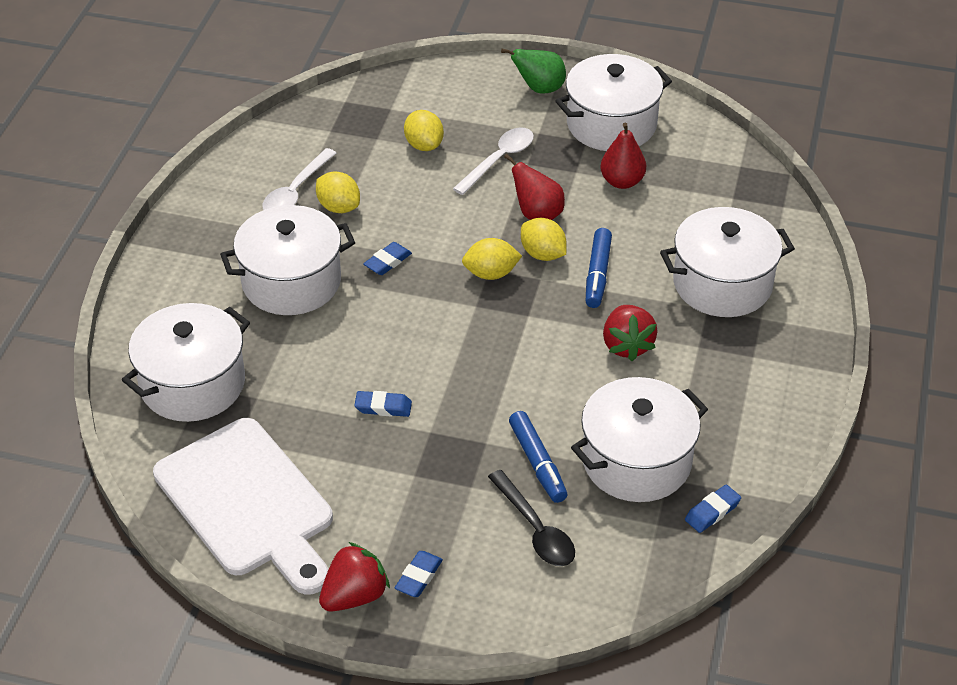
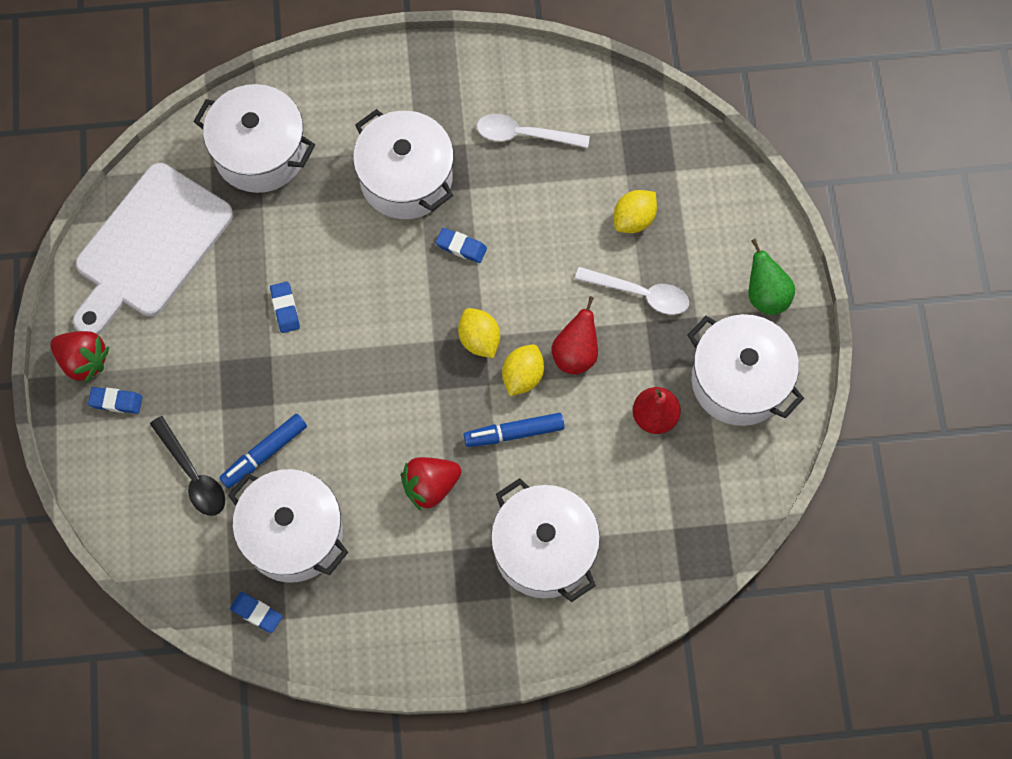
camera: 70 degrees right, 25 degrees up
yellow lemon [316,172,360,213] -> none
black spoon [488,470,575,566] -> black spoon turned 75 degrees counterclockwise [150,416,225,516]

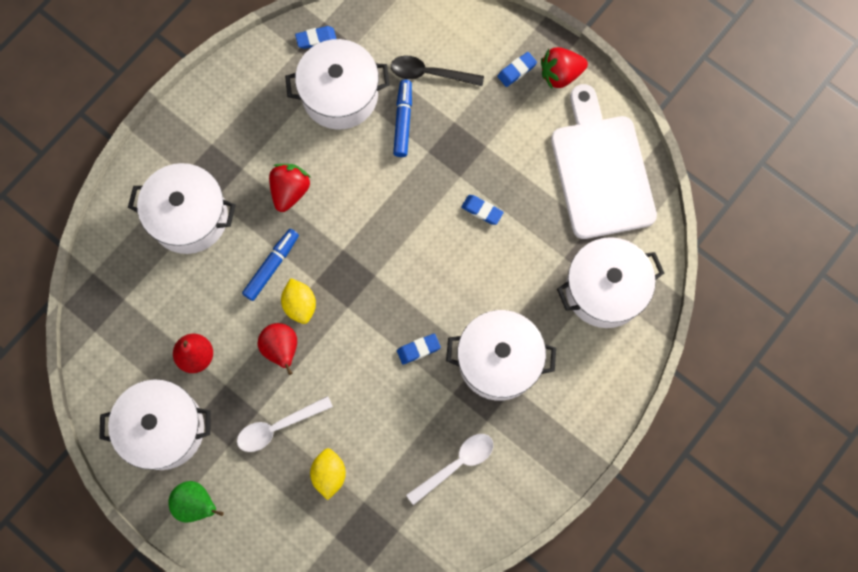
camera: 135 degrees right, 5 degrees up
yellow lemon [458,308,500,358] -> none

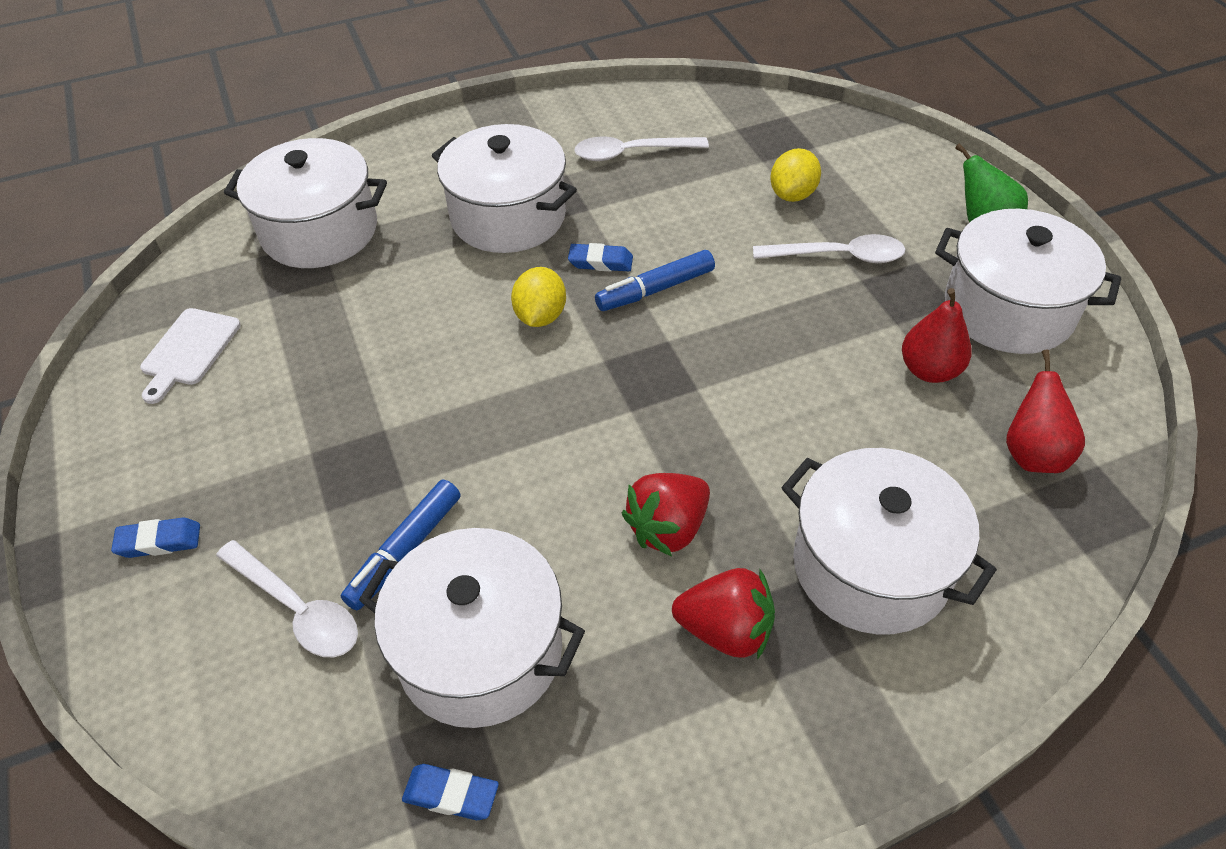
camera: 150 degrees left, 25 degrees down
blue marker [242,229,299,301] -> blue marker moved to [595,250,715,311]
red pear [258,323,297,375] -> red pear moved to [1006,350,1085,473]
yellow lemon [281,278,316,324] -> yellow lemon moved to [511,267,566,327]
black spoon [391,56,484,86] -> white spoon [216,540,358,657]
blue eraser [461,195,504,225] -> none
red strawberry [541,47,588,89] -> red strawberry moved to [672,568,775,659]
white cutting board [551,84,657,239] -> white cutting board [140,308,241,404], size x0.46

